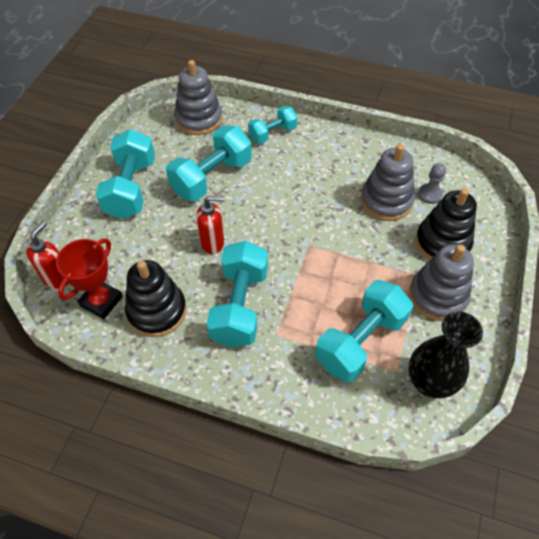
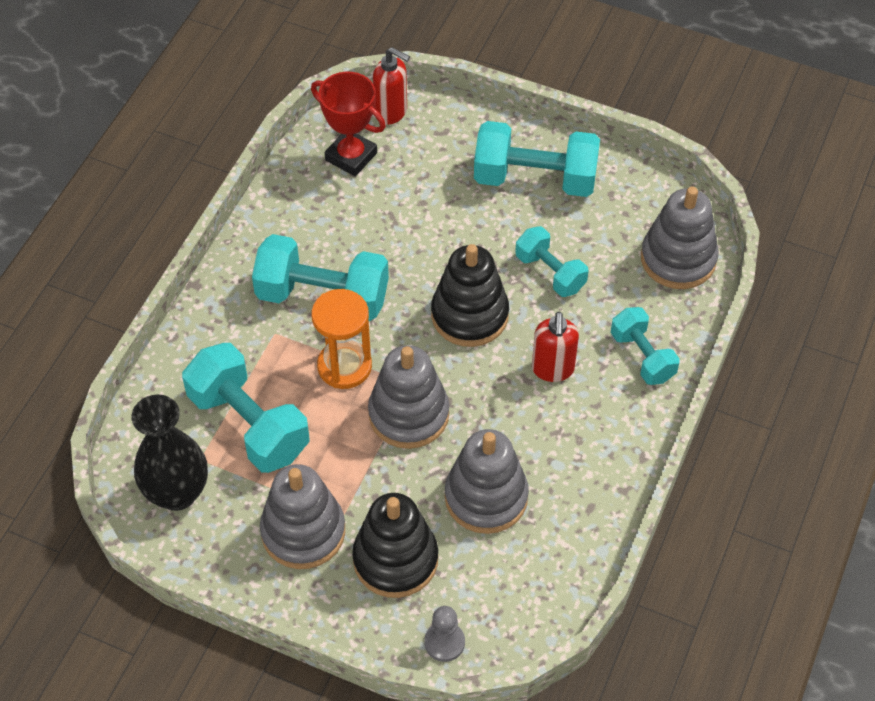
camera: 95 degrees right, 0 degrees up
black stacking toy [125,260,187,337] -> black stacking toy moved to [431,244,509,347]
turquoise dumbbell [166,125,252,201] -> turquoise dumbbell [515,226,588,297], size x0.60
red soap dispenser [196,196,225,254] -> red soap dispenser moved to [532,312,579,382]
grey pawn [418,163,446,204] -> grey pawn moved to [424,606,465,662]
none -> orange hourglass [311,289,372,389]
none -> grey stacking toy [368,345,449,449]

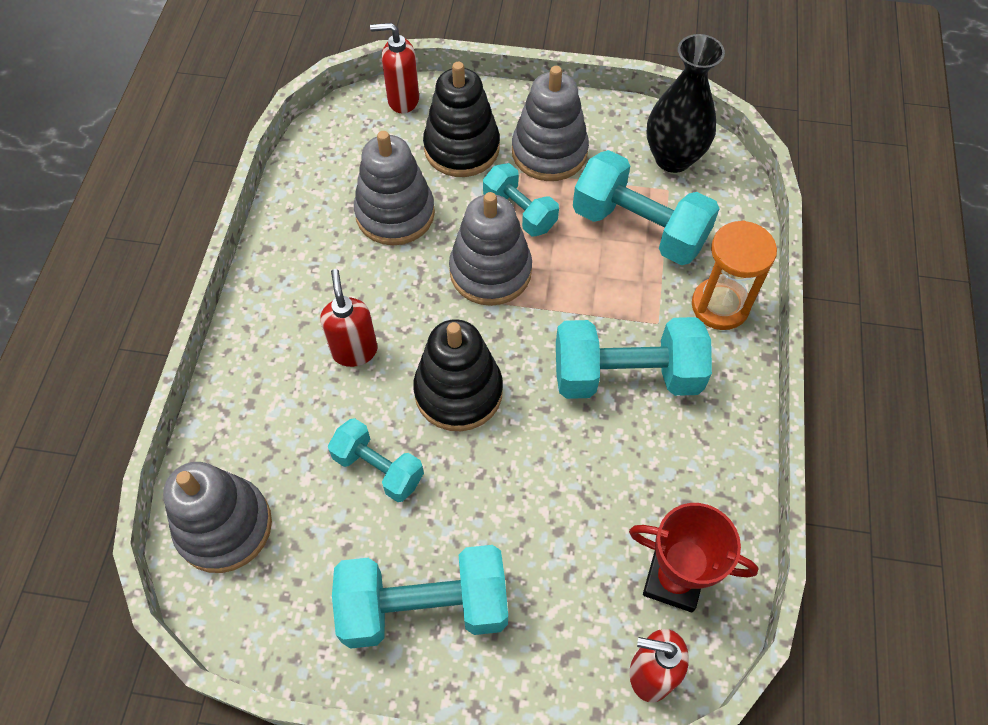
camera: 165 degrees right, 5 degrees up
orange hourglass [311,289,372,389] -> orange hourglass moved to [692,220,777,330]
grey pawn [424,606,465,662] -> red soap dispenser [370,23,419,113]
turquoise dumbbell [611,307,680,385] -> turquoise dumbbell moved to [483,163,559,236]

